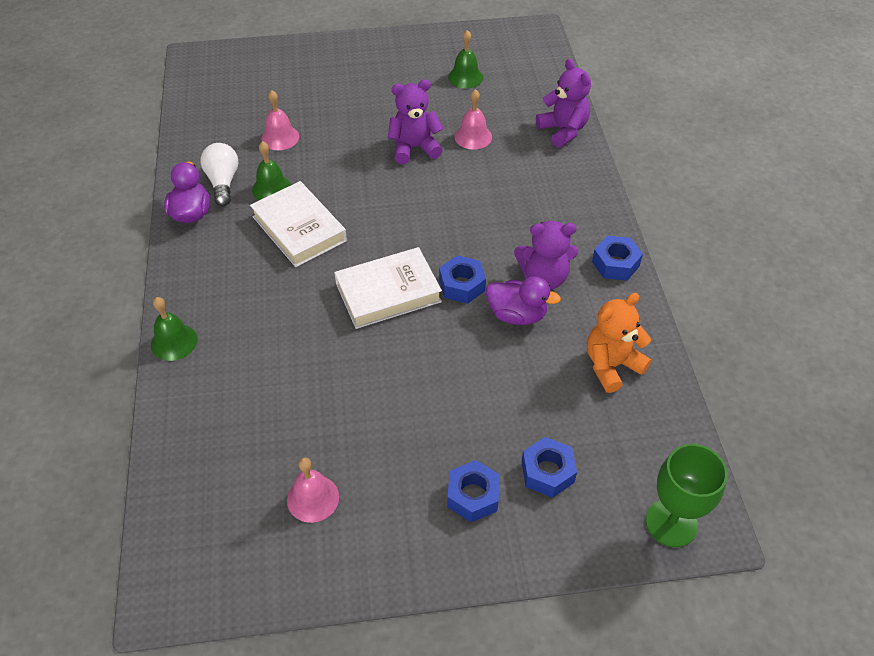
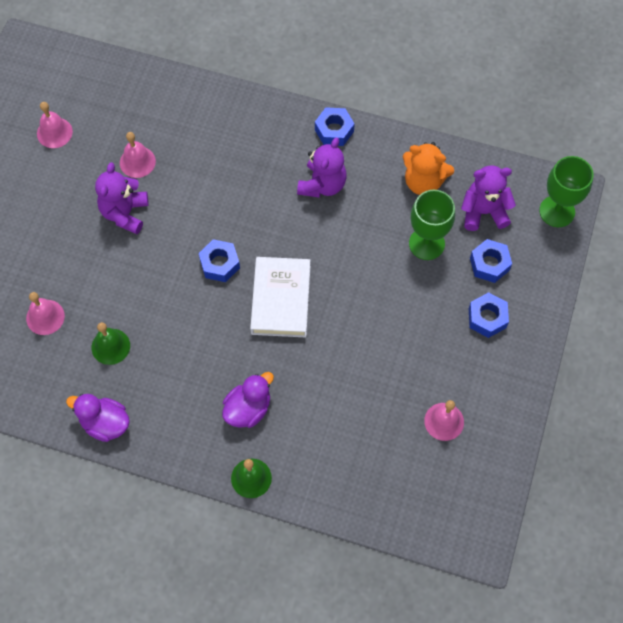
camera: 65 degrees left, 15 degrees up
white light bulb [201,143,238,206] -> none
white book [250,181,347,267] -> none
blue nut [439,256,486,304] -> blue nut moved to [199,239,240,282]
green bell [448,30,483,89] -> pink bell [37,102,73,148]
purple duck [486,276,561,325] -> purple duck moved to [222,372,274,428]
purple teddy bear [536,59,591,148] -> purple teddy bear moved to [461,165,516,231]
orange teddy bear [587,293,651,393] -> orange teddy bear turned 60 degrees counterclockwise [403,142,454,195]
none -> green goblet [409,190,455,260]

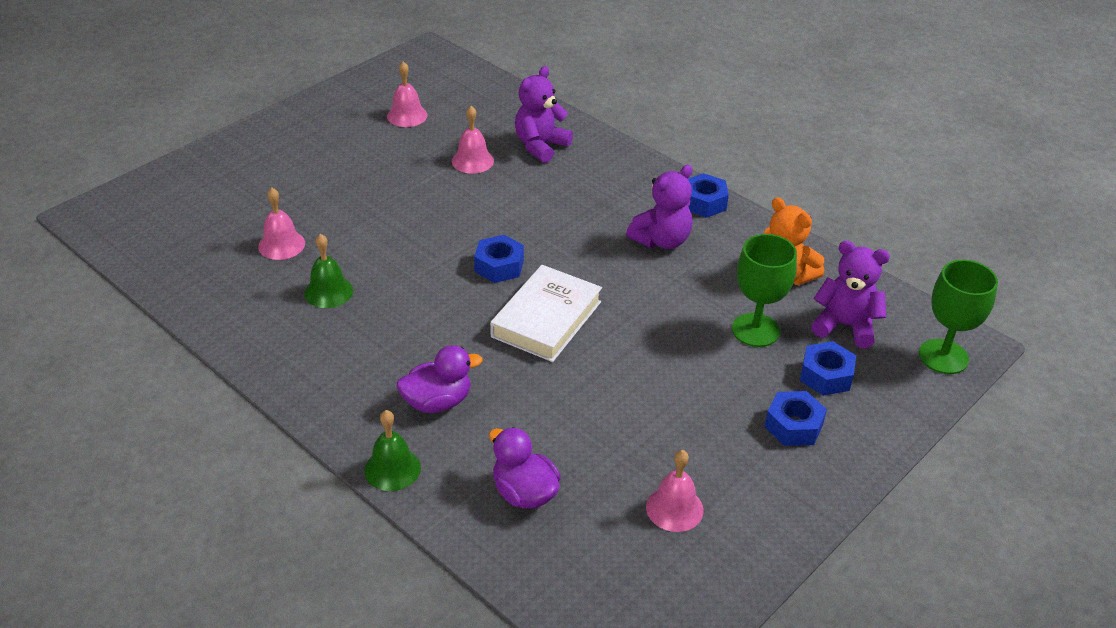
camera: 25 degrees right, 25 degrees down
purple duck [66,394,130,442] -> purple duck moved to [489,427,561,509]
purple teddy bear [95,162,148,234] -> purple teddy bear moved to [515,66,573,163]

